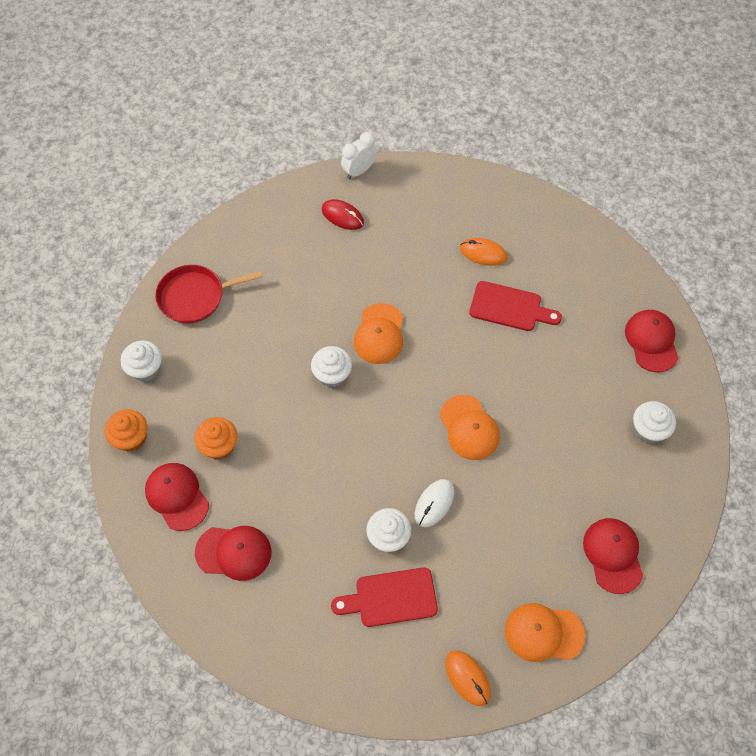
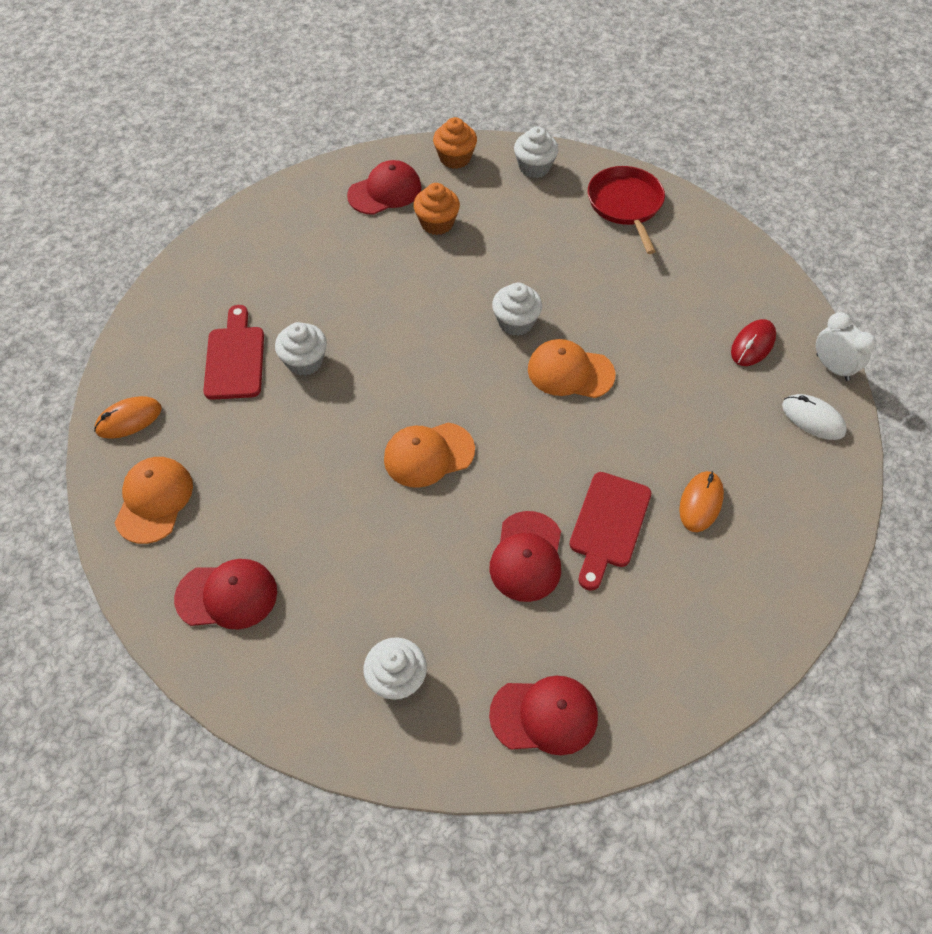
camera: 95 degrees right, 5 degrees down
red cap [195,526,271,581] -> red cap moved to [489,511,561,602]
white mouse [415,479,454,527] -> white mouse moved to [782,394,847,440]

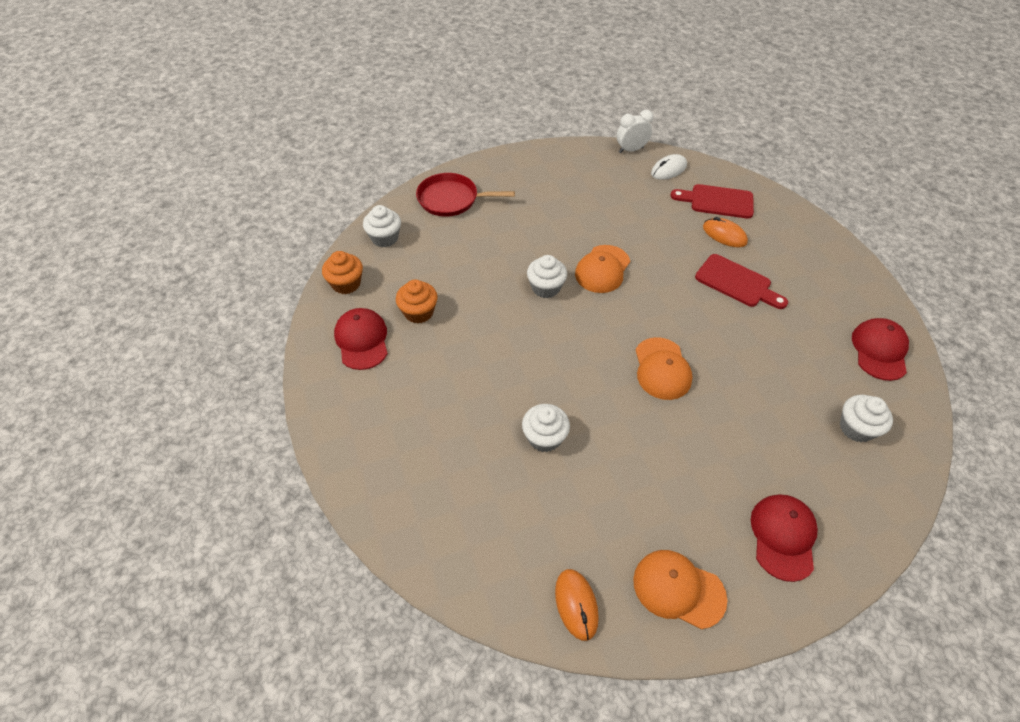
camera: 75 degrees left, 5 degrees down
red cutting board [203,305,264,400] -> red cutting board moved to [670,184,754,219]
red cap [489,511,561,602] -> none
red mouse [731,319,776,366] -> none

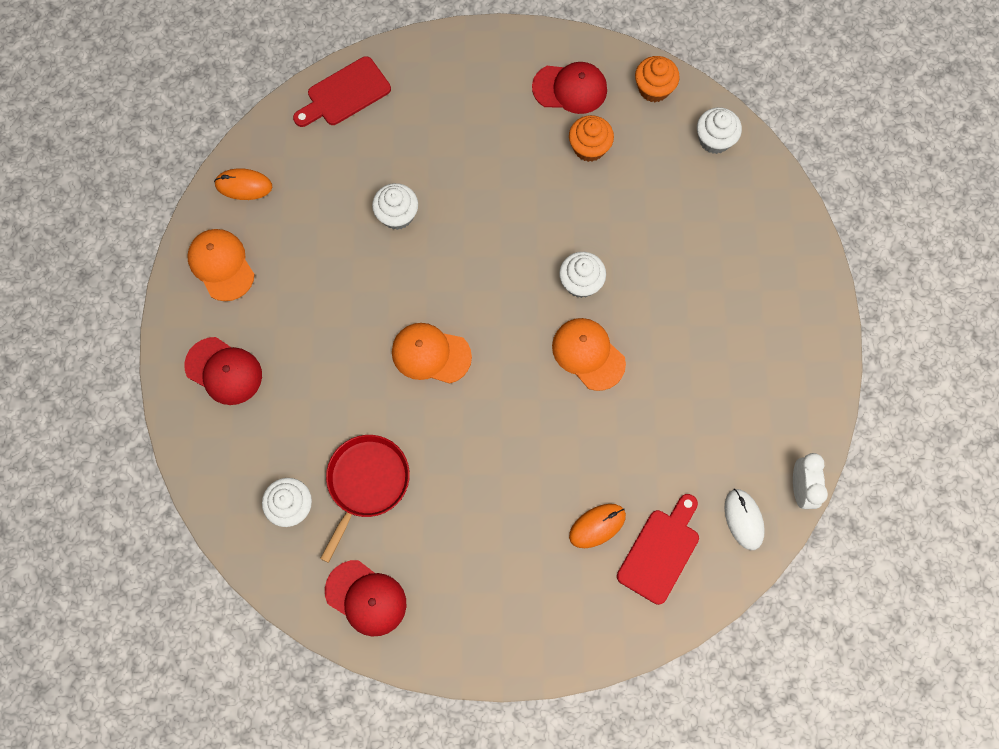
camera: 110 degrees right, 20 degrees up
red pan [416,173,515,217] -> red pan moved to [320,435,410,563]
orange cap [633,550,727,629] -> orange cap turned 75 degrees counterclockwise [187,229,255,301]
red cutting board [695,254,788,309] -> red cutting board moved to [293,56,391,127]

